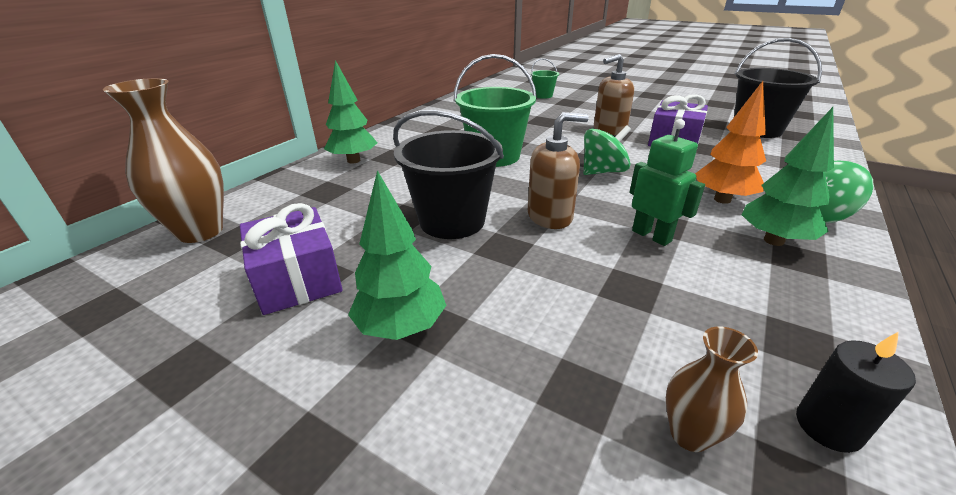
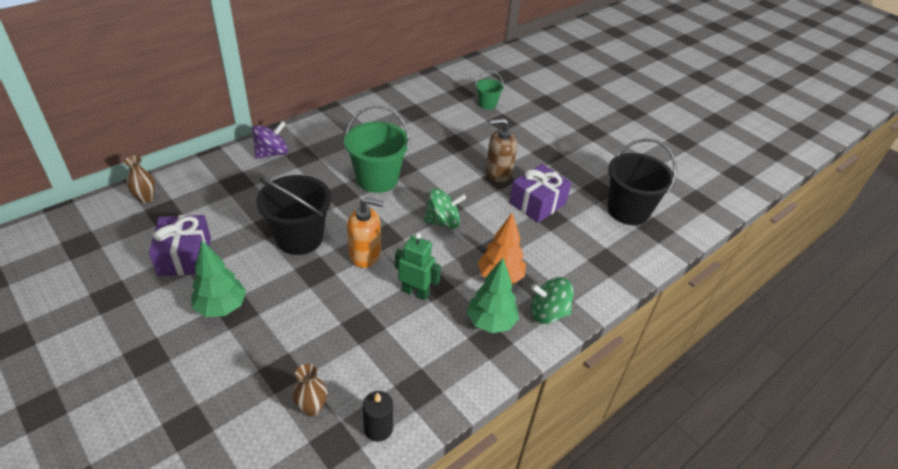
camera: 15 degrees right, 10 degrees up
brown vase [103,78,224,243] -> brown vase [124,155,155,204], size x0.52
green tree [324,60,378,163] -> purple spinning top [252,121,288,159]
brown soap dispenser [528,112,589,229] -> orange soap dispenser [347,198,384,268]
green robot [630,119,705,246] -> green robot turned 45 degrees counterclockwise [395,233,441,300]

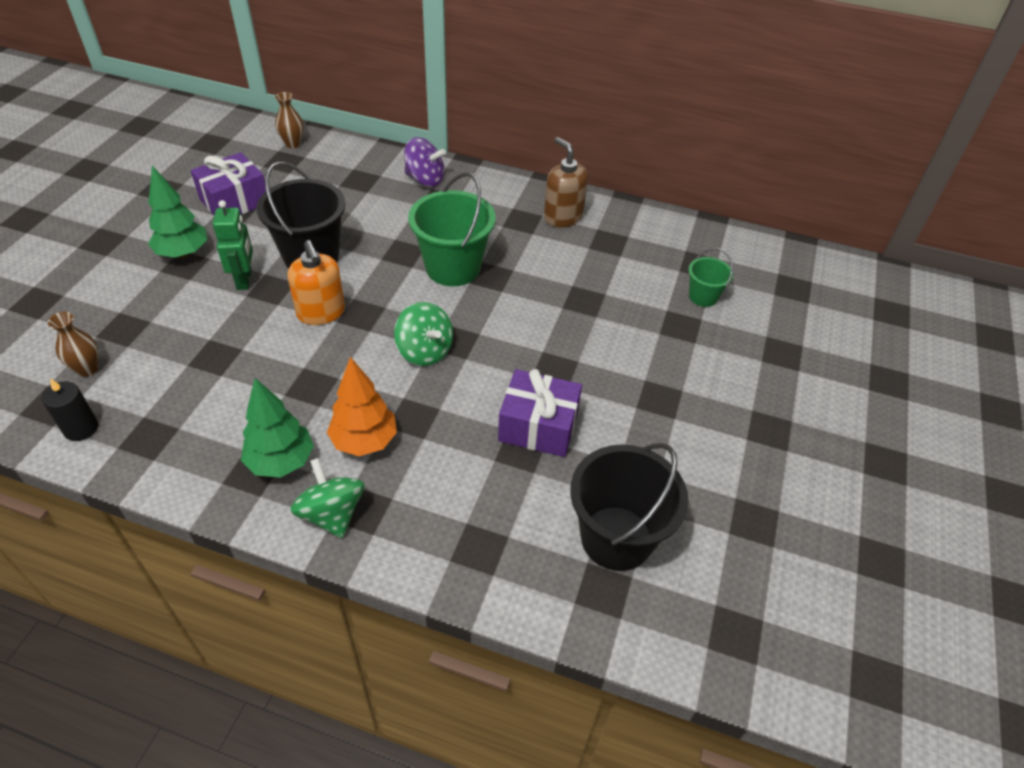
camera: 60 degrees right, 5 degrees up
green robot [395,233,441,300] -> green robot moved to [213,200,253,290]
brown soap dispenser [486,118,517,182] -> brown soap dispenser moved to [544,137,588,227]

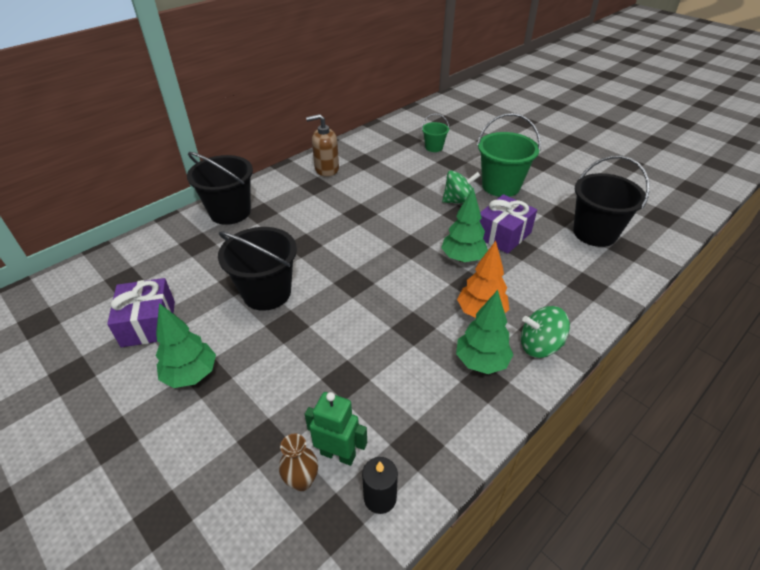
camera: 60 degrees left, 5 degrees down
green robot [213,200,253,290] -> green robot moved to [305,392,367,466]
brown vase [275,92,303,148] -> none
orange soap dispenser [287,240,345,325] -> none
green spinning top [394,302,453,366] -> green spinning top moved to [442,170,481,204]
purple spinning top [404,137,446,187] -> black bucket [187,152,253,225]
green bucket [408,172,496,286] -> green bucket moved to [477,113,541,197]
none -> green tree [441,188,488,262]

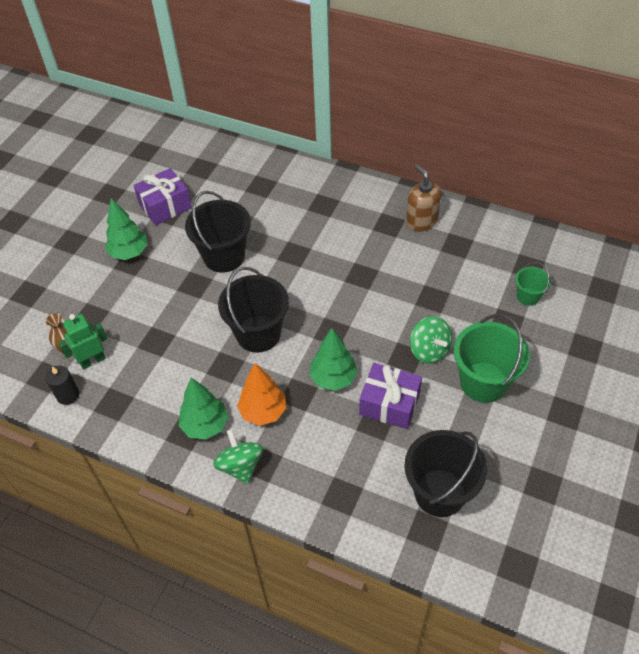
camera: 70 degrees right, 10 degrees up
black bucket [187,152,253,225] -> black bucket moved to [218,267,289,353]
green robot [305,392,367,466] -> green robot turned 120 degrees counterclockwise [59,314,107,369]

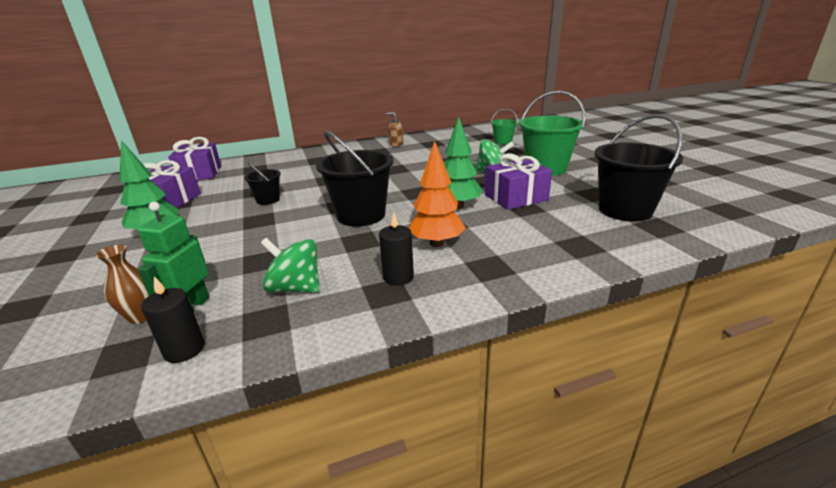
camera: 45 degrees left, 25 degrees down
green tree [179,378,228,440] -> black candle [379,212,414,286]
black bucket [185,191,251,273] -> black bucket [244,162,281,205], size x0.52
green spinning top [213,429,263,484] -> green spinning top moved to [261,238,320,293]
brown soap dispenser [406,164,441,232] -> brown soap dispenser [386,112,403,147], size x0.62
none -> purple gift [168,137,221,180]

